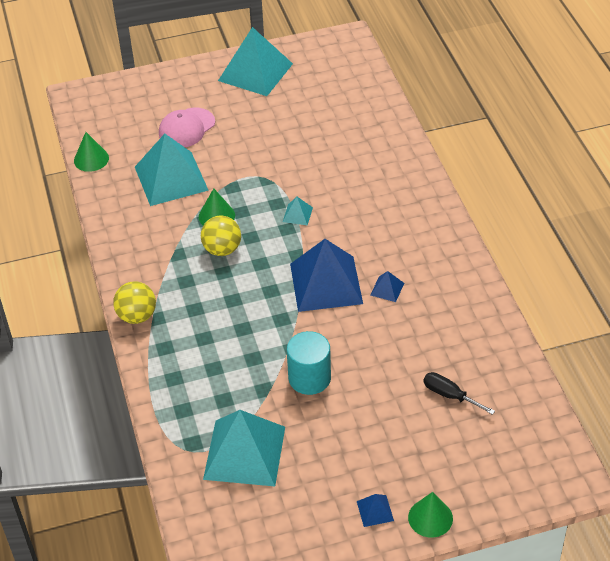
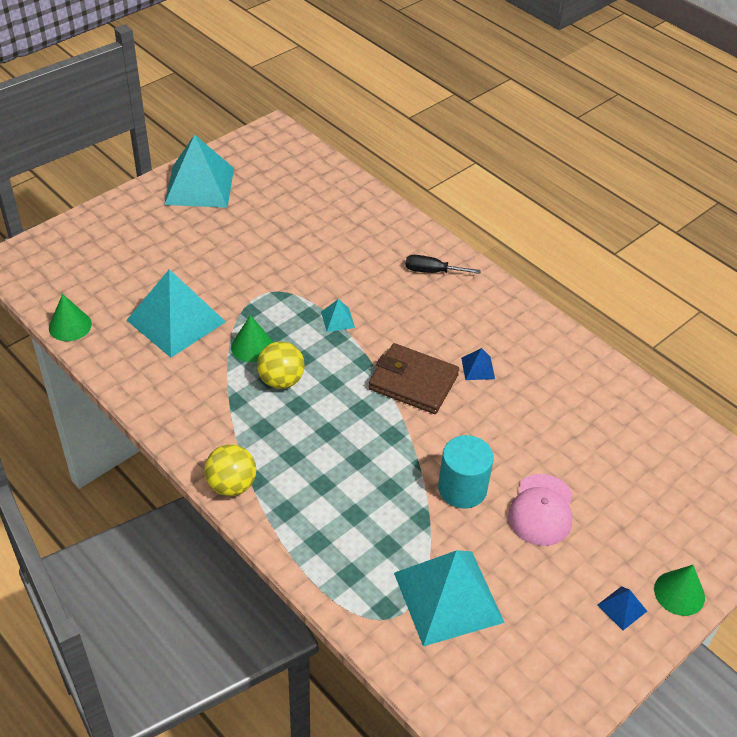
camera: 30 degrees left, 0 degrees up
pink cap [159,108,215,147] -> pink cap moved to [508,474,573,546]
blue pyramid [290,239,363,312] -> brown wallet [368,343,459,414]
black screwdriver [424,372,495,415] -> black screwdriver moved to [405,255,481,274]

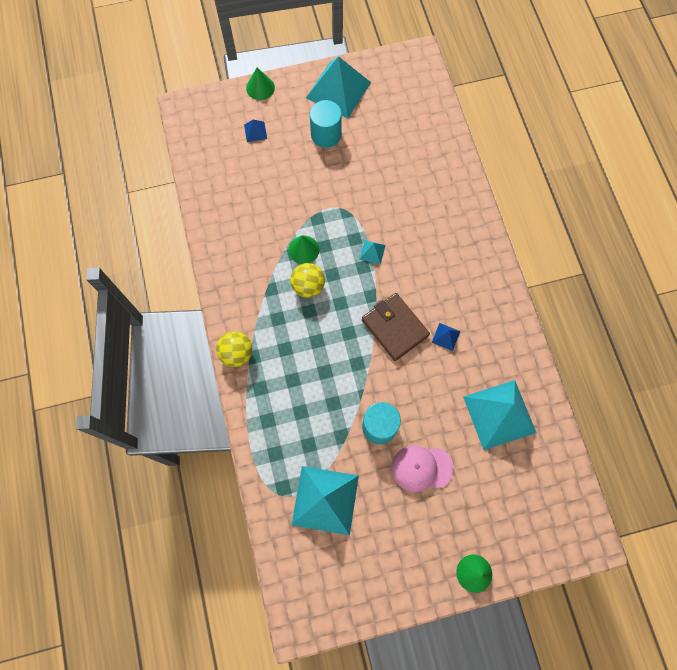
camera: 30 degrees right, 25 degrees up
green cone [49,294,92,341] -> green cone moved to [246,68,275,100]
turquoise pyramid [126,269,226,358] -> turquoise pyramid moved to [463,380,537,450]
black screwdriver [405,255,481,274] -> none
pink cap [508,474,573,546] -> pink cap turned 45 degrees clockwise [392,446,453,492]
blue pyramid [597,586,647,630] -> blue pyramid moved to [244,120,267,142]
none -> turquoise cylinder [310,100,342,148]

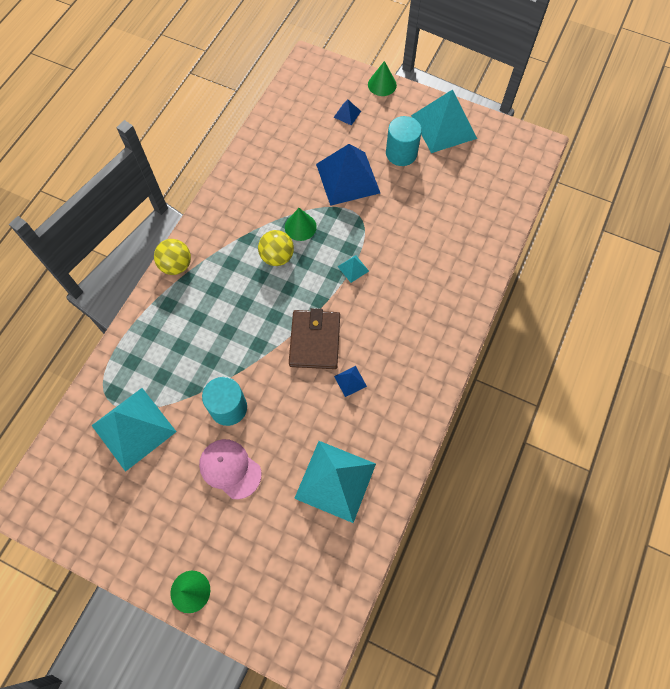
camera: 40 degrees right, 5 degrees down
none -> blue pyramid [316,144,380,206]

